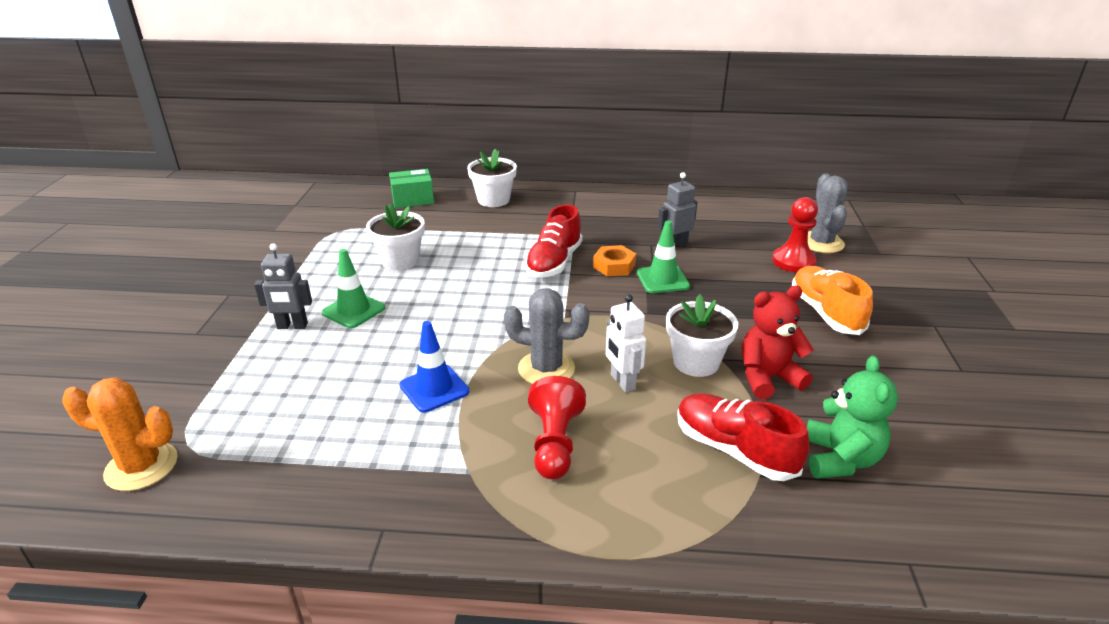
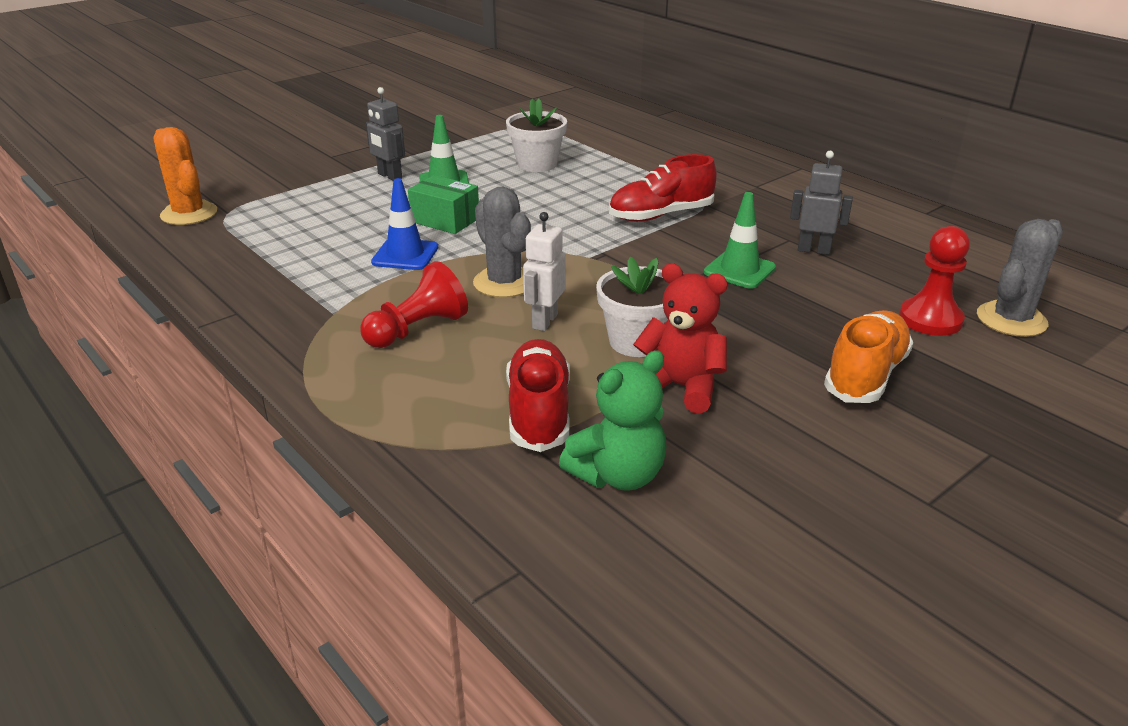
camera: 45 degrees right, 0 degrees up
green box [389,169,434,208] -> green box moved to [408,175,479,234]
white flower pot [467,149,517,207] -> none
orange nut [593,245,636,276] -> none

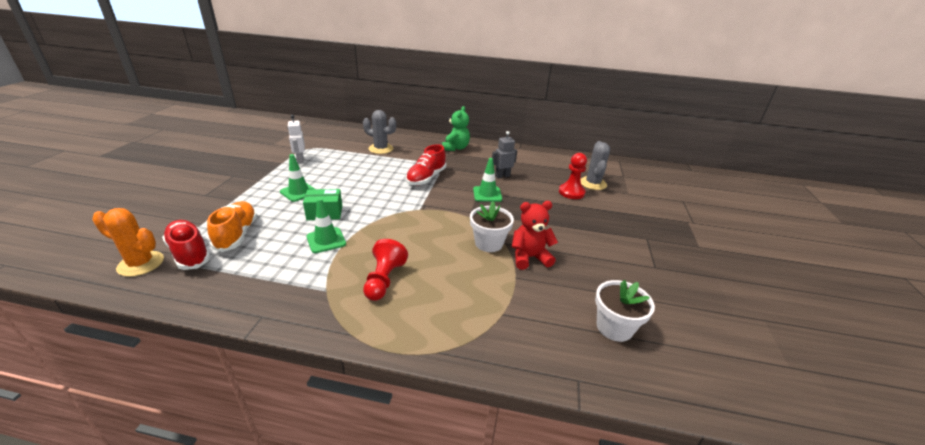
camera: 40 degrees left, 0 degrees up
grey robot [366,87,405,180] -> none
blue traffic cone [371,178,438,270] -> green traffic cone [307,198,346,253]
grey cactus [473,187,531,298] -> grey cactus moved to [363,110,396,154]
white flower pot [506,99,567,172] -> white flower pot moved to [595,280,655,342]
red shoe [506,339,570,452] -> red shoe moved to [162,220,211,270]
white robot [523,212,565,331] -> white robot moved to [287,115,305,163]
green teddy bear [559,351,666,491] -> green teddy bear moved to [442,106,470,151]
orange shoe [824,310,913,403] -> orange shoe moved to [207,201,257,252]

